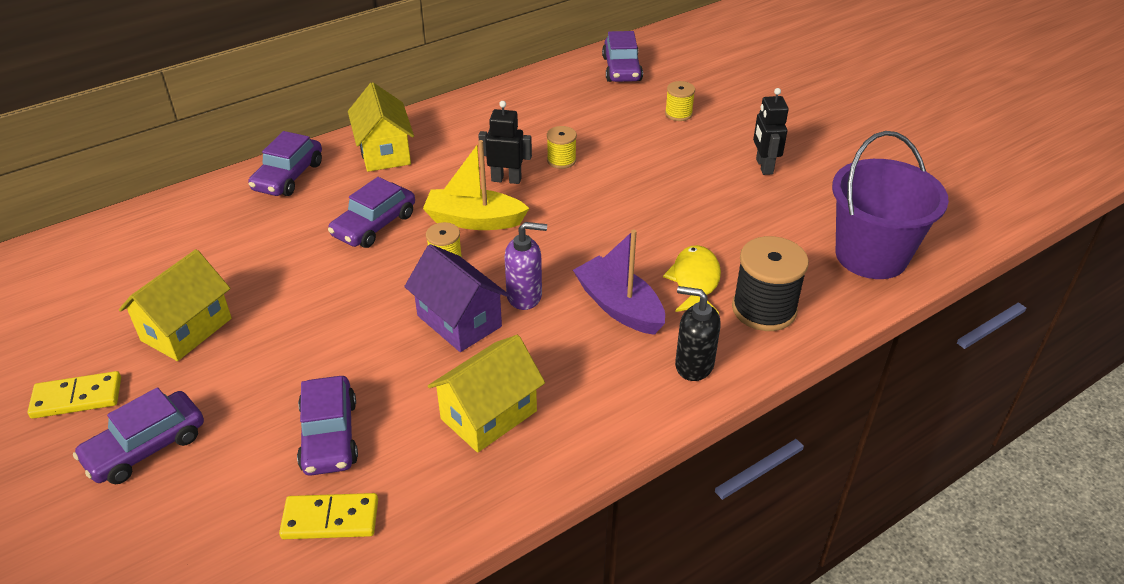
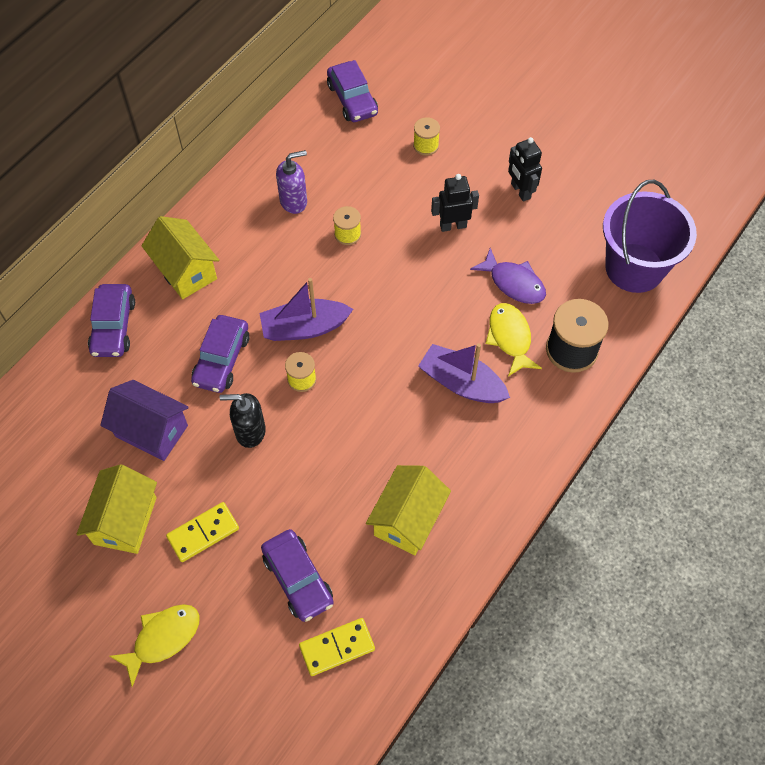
camera: 20 degrees left, 20 degrees up
yellow domino [27,371,121,419] -> yellow domino moved to [166,502,239,562]
purple car [73,387,204,484] -> yellow fish [109,604,200,687]
purple house [404,244,509,352] -> purple house moved to [100,380,189,461]
yellow boat [423,140,529,230] -> purple boat [260,278,353,341]
black robot [478,101,532,184] -> black robot moved to [431,174,479,232]
purple soap dispenser [504,222,547,310] -> purple soap dispenser moved to [276,150,307,214]
black soap dispenser [675,286,721,381] -> black soap dispenser moved to [220,393,266,448]
none -> purple fish [470,248,546,304]

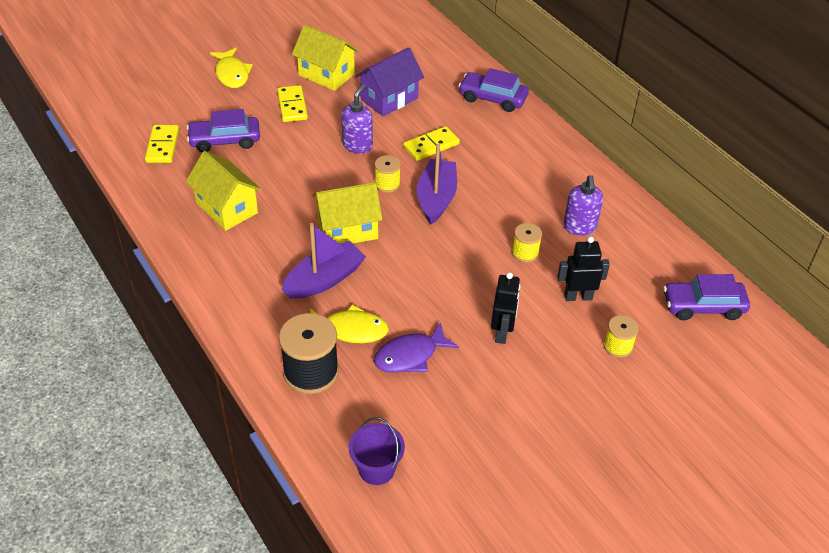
camera: 110 degrees right, 15 degrees down
yellow house [141,216,219,299] -> yellow house moved to [312,182,383,244]
purple car [191,315,249,393] -> yellow domino [403,126,460,161]
black soap dispenser [220,393,266,448] -> purple soap dispenser [341,84,373,154]
black robot [508,137,542,201] -> black robot moved to [557,237,610,301]
purple bucket [603,180,697,293] -> purple bucket [349,417,405,485], size x0.52

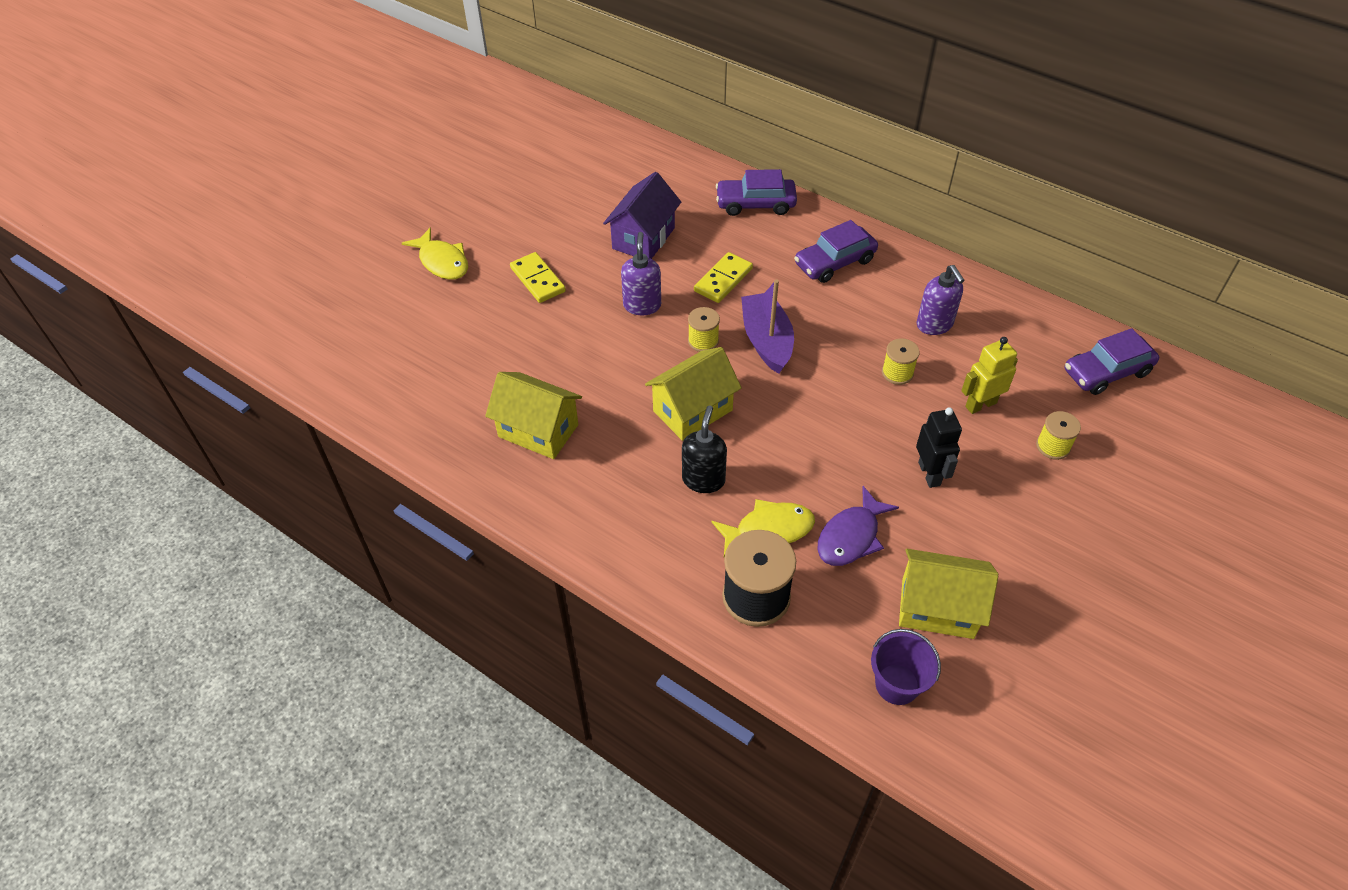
camera: 20 degrees left, 5 degrees up
yellow domino [145,125,179,163] -> none
purple car [187,109,260,152] -> purple car moved to [794,220,878,283]
purple boat [281,223,366,299] -> black soap dispenser [682,406,727,493]
yellow house [292,25,359,91] -> yellow house moved to [899,549,998,639]
black robot [557,237,610,301] -> yellow robot [961,337,1018,414]

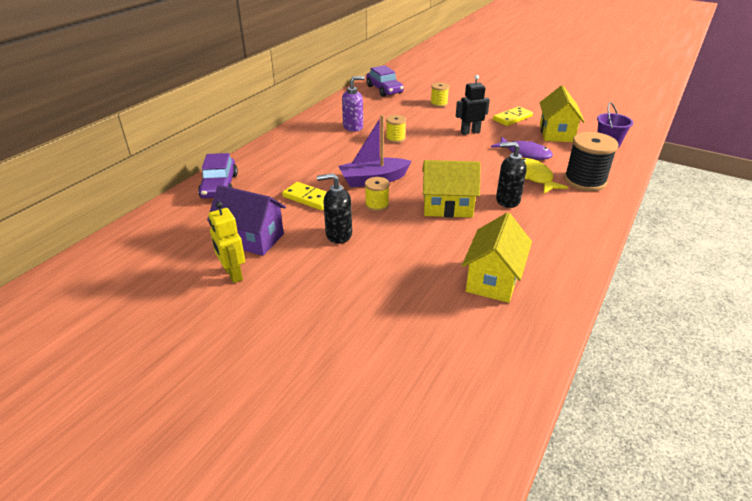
camera: 95 degrees left, 15 degrees down
yellow fish [402,227,468,280] -> none
yellow domino [510,252,566,303] -> yellow domino moved to [493,106,533,126]
purple soap dispenser [621,232,661,315] -> black soap dispenser [317,173,352,244]
yellow house [645,347,742,441] -> yellow house turned 45 degrees counterclockwise [422,160,481,218]
purple car [794,220,878,283] -> none
yellow robot [961,337,1018,414] -> yellow robot moved to [208,201,245,283]

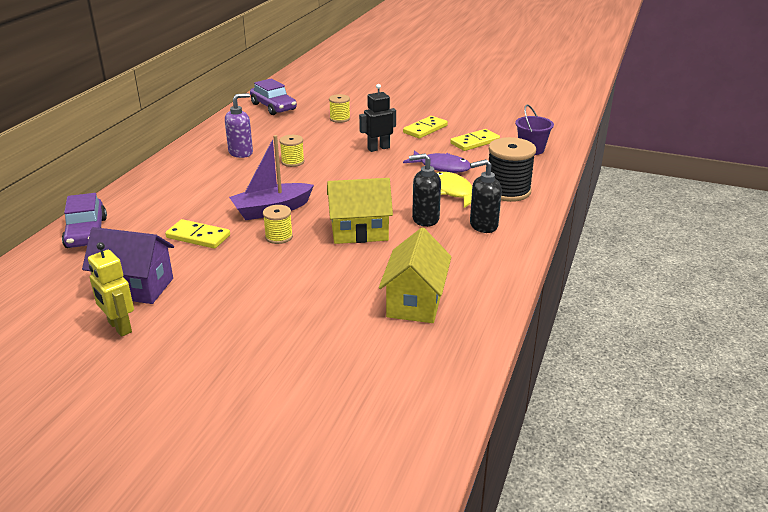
camera: 10 degrees left, 5 degrees down
black soap dispenser [317,173,352,244] -> black soap dispenser moved to [470,159,502,233]
yellow house [540,85,585,142] -> yellow domino [450,129,500,151]

